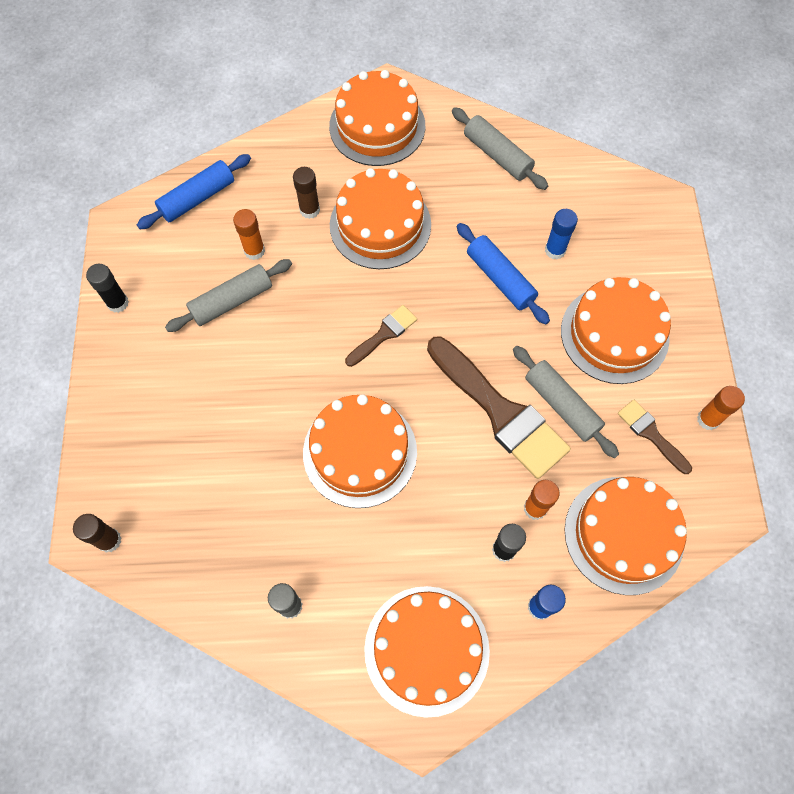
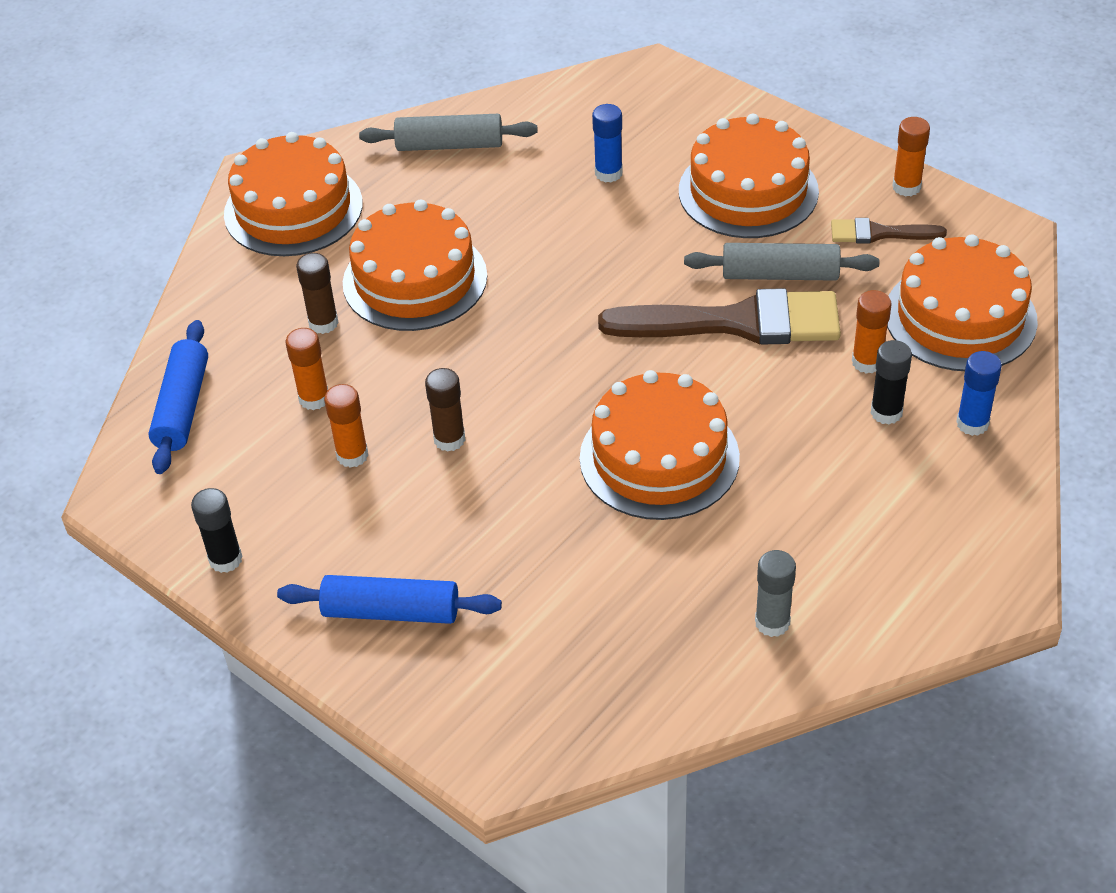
camera: 45 degrees left, 20 degrees down
brown glue stick [73,514,122,553] -> brown glue stick moved to [425,368,465,452]
grey rolling pin [165,259,292,332] -> orange glue stick [324,384,368,468]
brown brush [345,305,417,367] -> none
orange cake [364,586,490,718] -> none
blue rolling pin [457,223,550,325] -> blue rolling pin moved to [277,575,502,624]

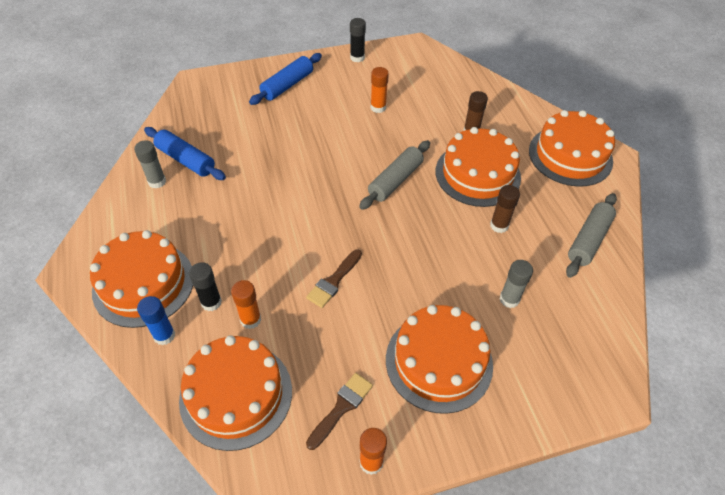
camera: 120 degrees right, 5 degrees up
blue rolling pin [148,320,208,474] -> blue rolling pin moved to [144,127,226,180]
orange glue stick [286,328,328,410] -> none
brown glue stick [425,368,465,452] -> brown glue stick moved to [490,185,520,233]
orange cake [580,370,740,520] -> orange cake moved to [90,230,193,328]
blue glue stick [592,104,623,183] -> grey glue stick [499,260,533,308]
brown brush [598,288,841,345] -> brown brush [306,249,362,308], size x0.50
grey rolling pin [684,243,879,281] -> grey rolling pin moved to [359,140,430,210]

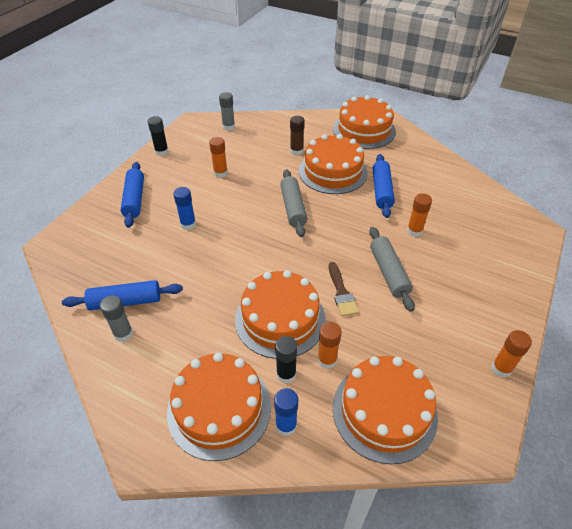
camera: 45 degrees left, 5 degrees down
brown brush [306,373,373,450] -> none
orange cake [386,305,493,414] -> orange cake moved to [235,270,326,359]
brown glue stick [490,185,520,233] -> blue rolling pin [373,154,395,218]
grey glue stick [499,260,533,308] -> grey glue stick moved to [219,92,235,131]
grey rolling pin [566,193,617,278] -> grey rolling pin moved to [369,227,415,312]
none -> blue glue stick [173,187,196,230]
none -> orange glue stick [407,193,432,237]

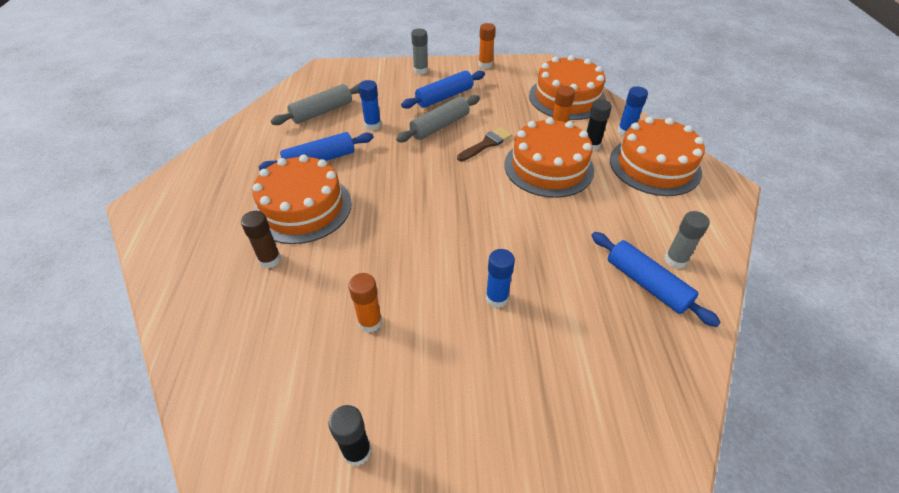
camera: 120 degrees left, 0 degrees up
blue rolling pin [121,162,144,228] -> blue rolling pin moved to [401,71,485,109]
grey glue stick [219,92,235,131] -> grey glue stick moved to [411,29,428,74]
grey rolling pin [280,169,307,237] -> grey rolling pin moved to [271,84,359,125]
orange cake [333,95,396,149] -> none
orange glue stick [407,193,432,237] -> blue glue stick [359,80,381,130]

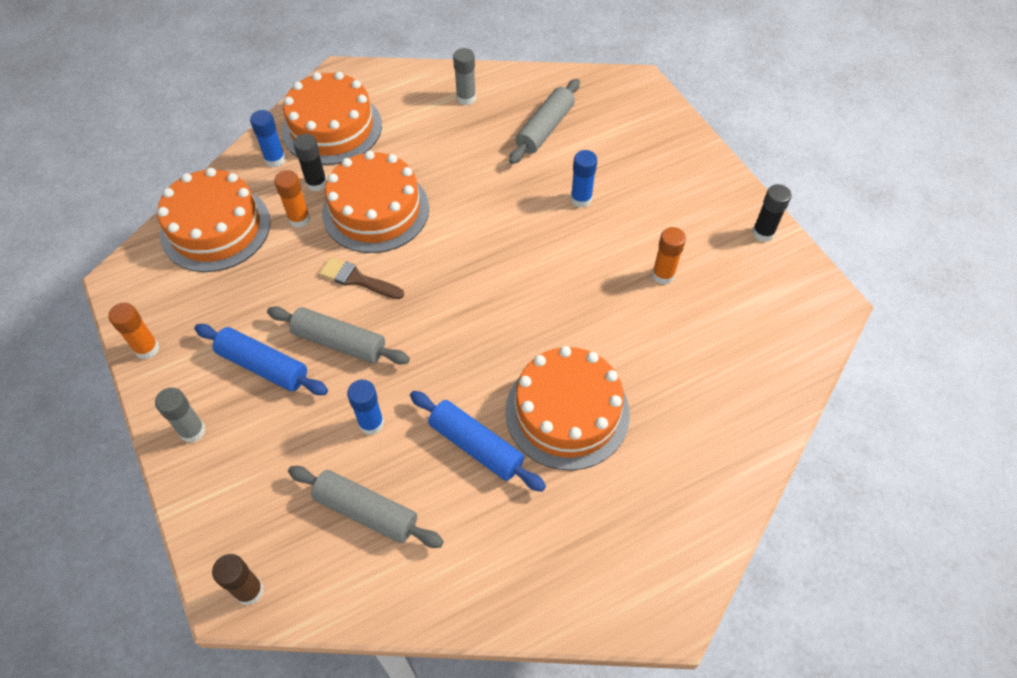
camera: 115 degrees left, 10 degrees up
brown glue stick [241,211,281,268] -> brown glue stick moved to [212,554,264,605]
blue rolling pin [591,232,721,327] -> none
none -> grey rolling pin [509,79,580,164]

